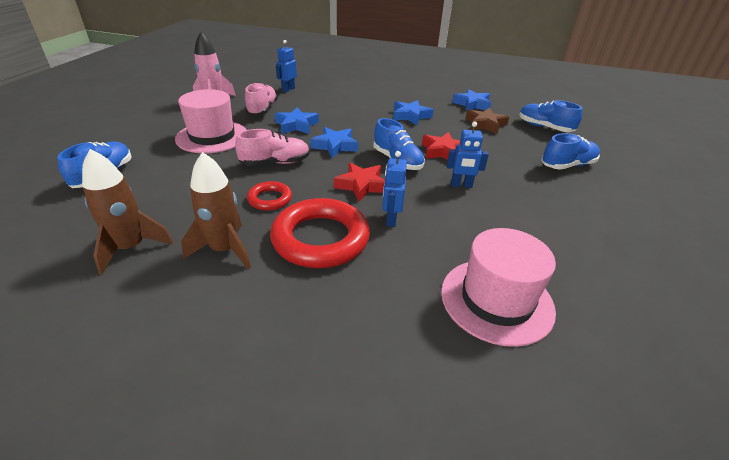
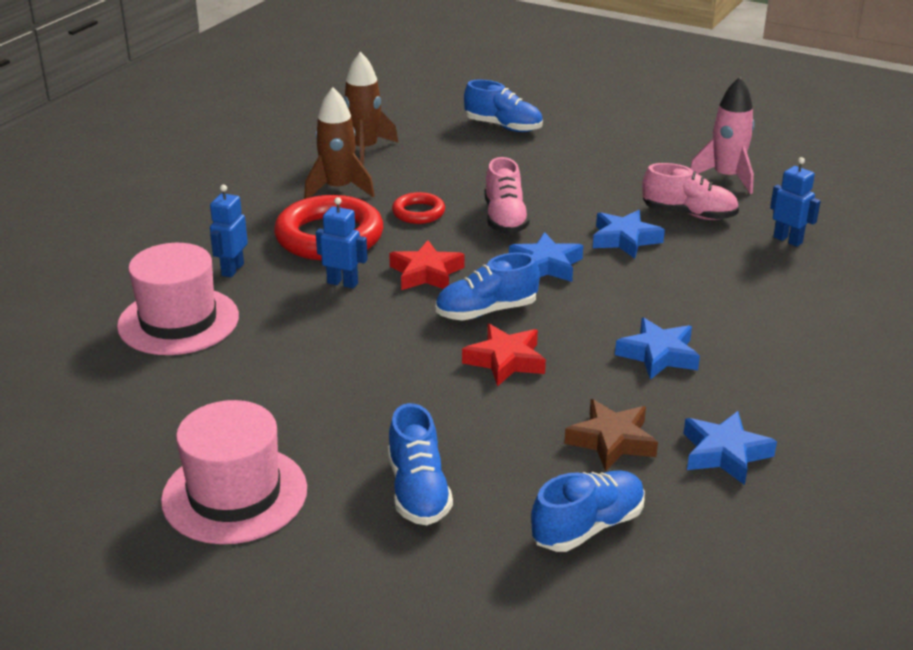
camera: 105 degrees right, 5 degrees down
pink hat [175,89,246,153] -> pink hat moved to [161,400,307,544]
blue robot [447,122,489,188] -> blue robot moved to [210,185,248,277]

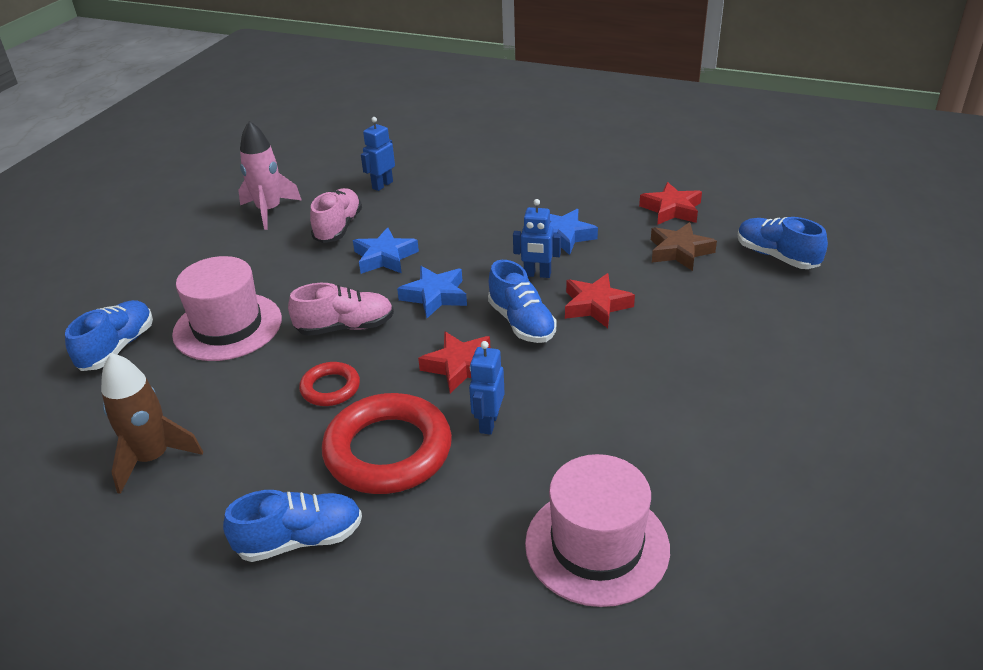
camera: 95 degrees left, 5 degrees up
pink hat [161,400,307,544] -> pink hat moved to [172,256,282,361]
blue robot [210,185,248,277] -> blue robot moved to [513,199,561,278]
brown rocket [304,87,375,199] -> none
blue shoe [388,403,453,525] -> blue shoe moved to [223,490,362,562]
blue star [683,411,777,485] -> red star [639,182,702,225]

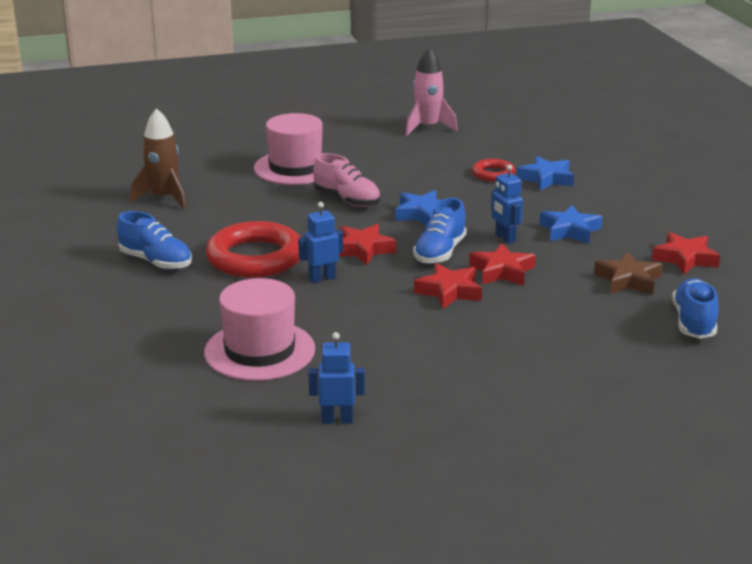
camera: 50 degrees right, 10 degrees down
blue shoe [65,300,153,371] -> none
red ring [299,362,360,406] -> red ring moved to [472,159,516,182]
pink shoe [310,188,362,243] -> none
blue star [353,227,419,274] -> blue star moved to [517,156,574,191]
blue robot [361,117,395,191] -> blue robot moved to [308,332,365,424]
none -> red star [414,263,482,309]

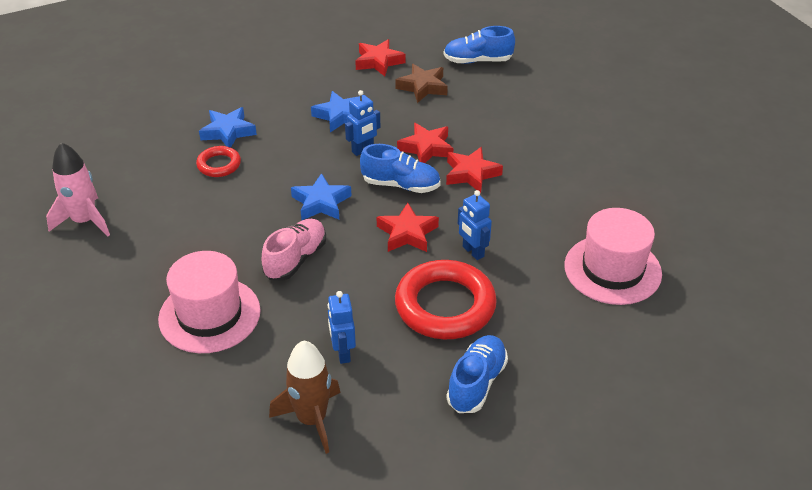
camera: 100 degrees left, 15 degrees up
blue robot [308,332,365,424] -> blue robot moved to [328,291,356,364]

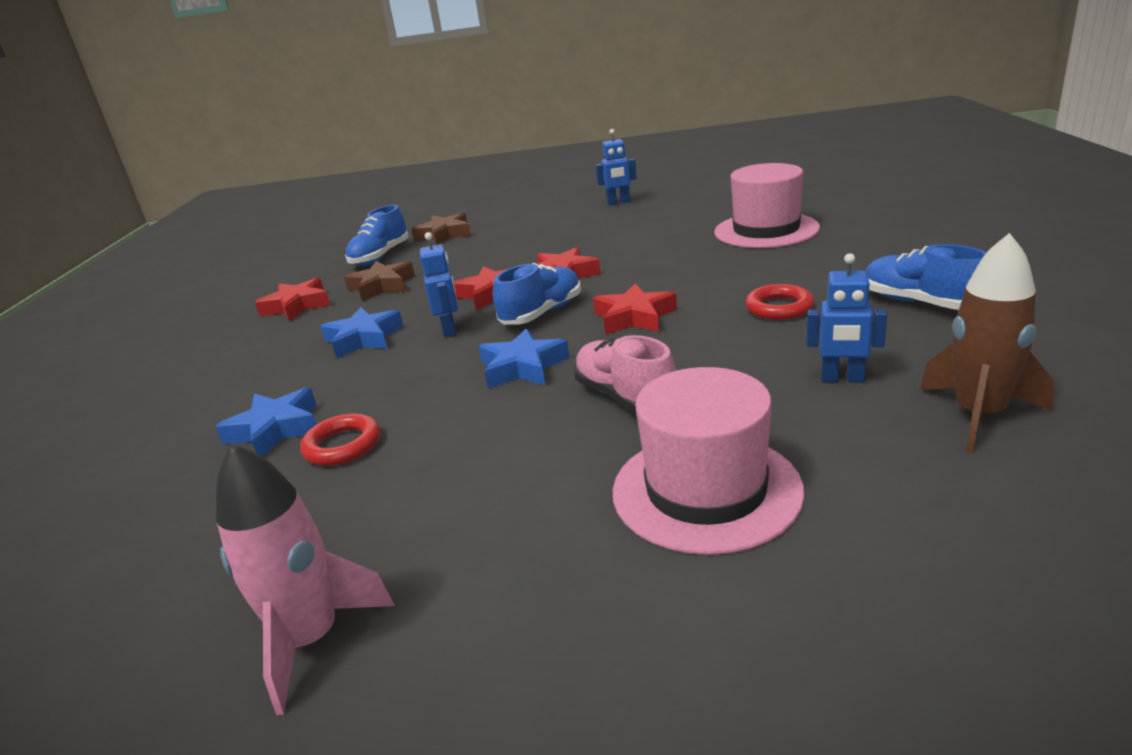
camera: 60 degrees left, 15 degrees down
red ring [395,260,497,339] -> red ring [745,284,814,320], size x0.51
blue robot [458,190,492,260] -> blue robot moved to [596,129,637,206]
none -> brown star [411,213,471,245]

